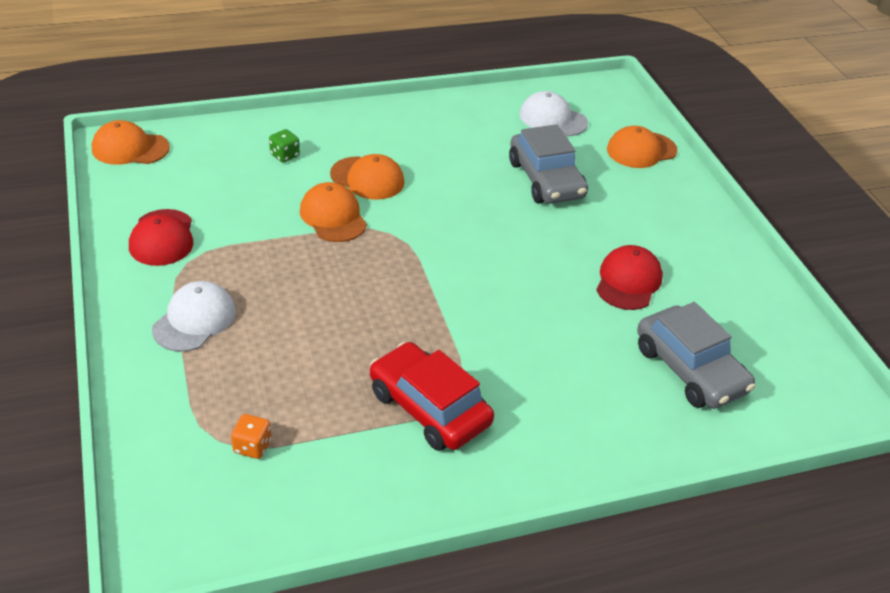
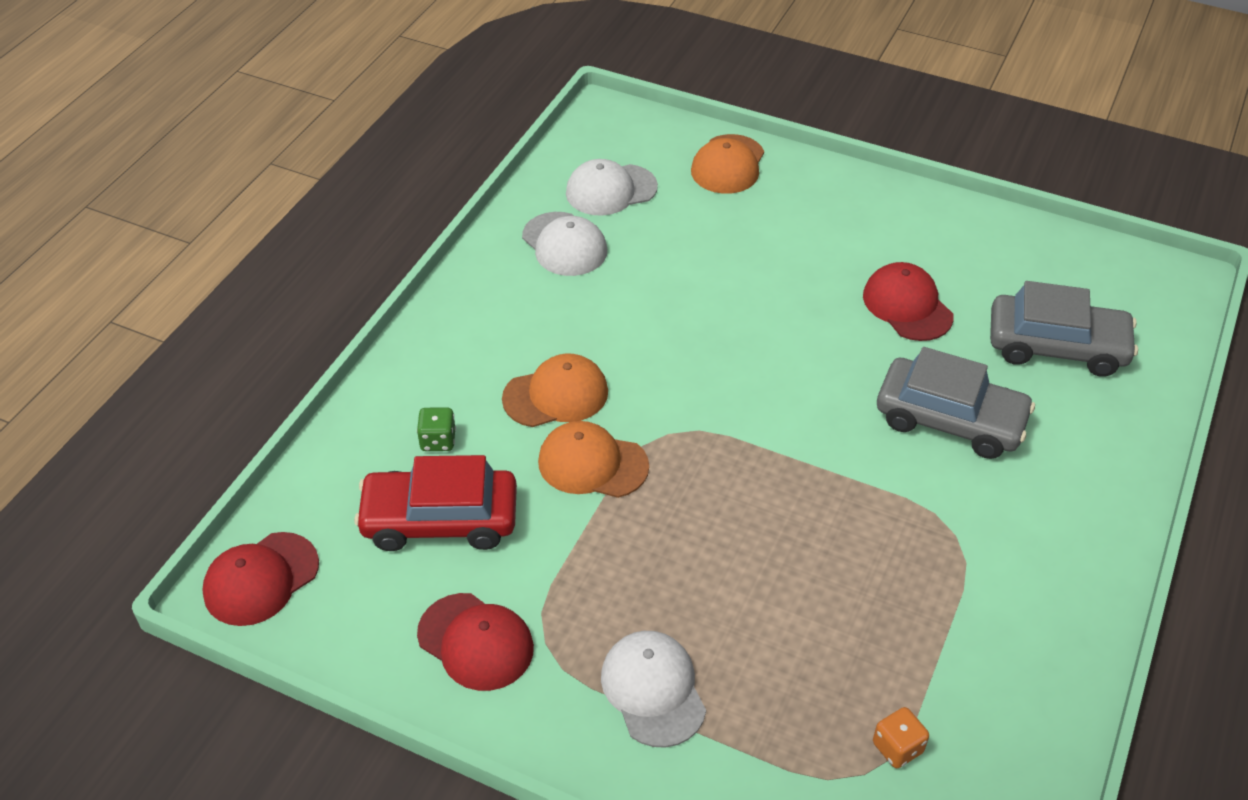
camera: 45 degrees left, 5 degrees up
orange cap [92,120,170,165] -> red cap [202,532,319,626]
red car [370,342,494,451] -> red car moved to [354,455,517,551]
grey car [509,124,588,204] -> grey car moved to [877,347,1035,459]
none -> white cap [522,212,607,276]

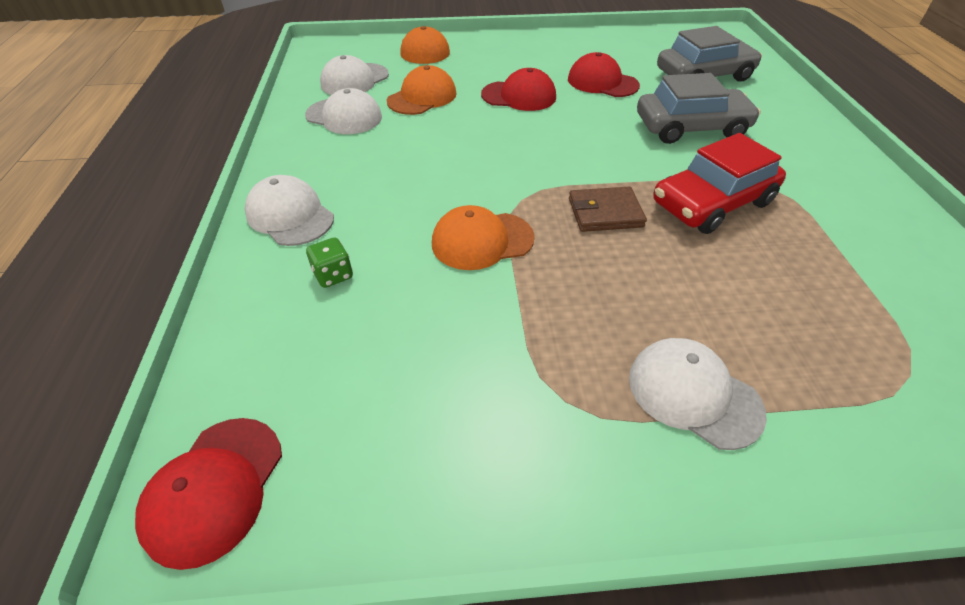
camera: 30 degrees left, 0 degrees up
red car [354,455,517,551] -> red car moved to [653,133,786,234]
red cap [417,593,534,691] -> red cap moved to [481,68,556,111]
orange cap [502,353,608,427] -> orange cap moved to [387,65,457,115]
orange dice [873,707,929,768] -> none
none -> white cap [245,175,334,246]
none -> brown wallet [569,187,647,232]

